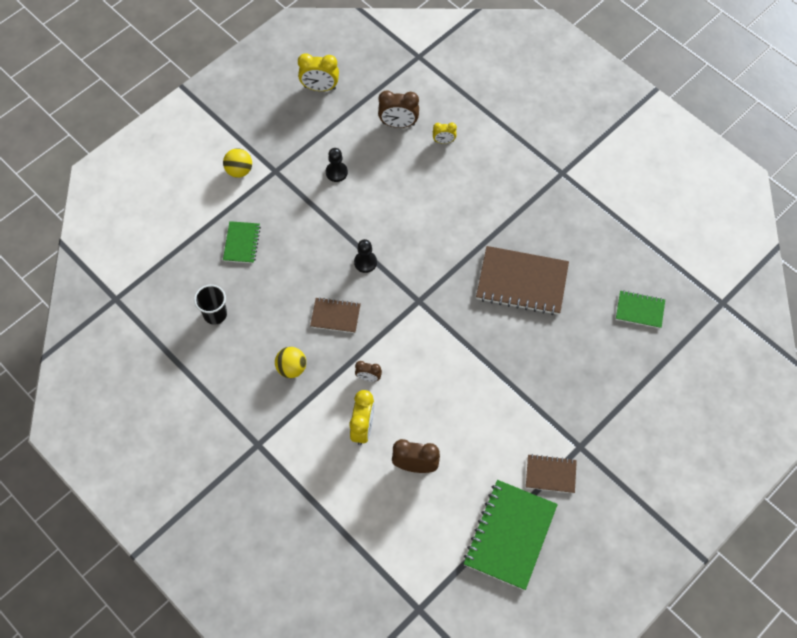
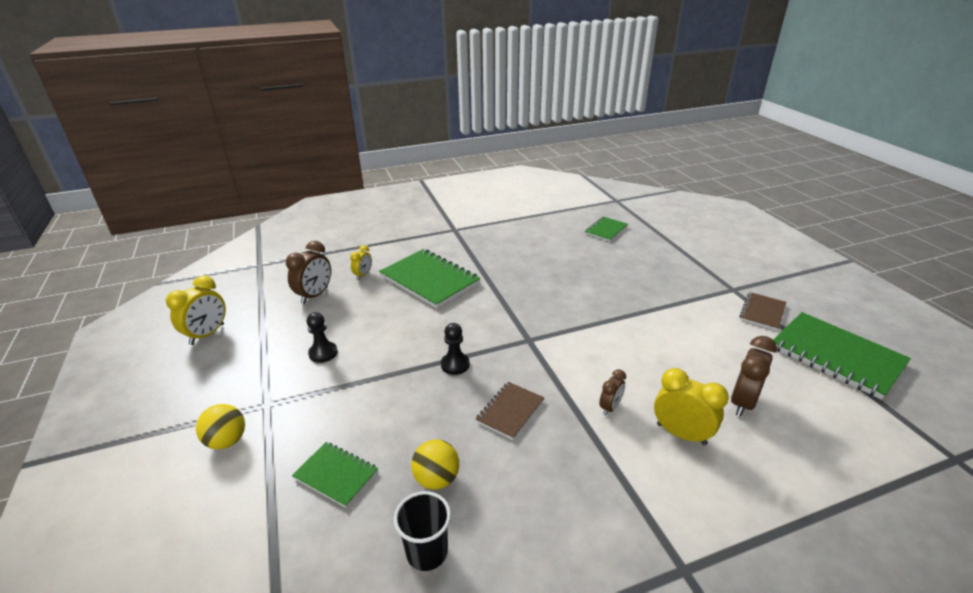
camera: 65 degrees left, 30 degrees down
yellow ball [275,347,306,378] -> yellow ball moved to [411,440,459,490]
brown notebook [476,246,569,315] -> none
none -> green notebook [379,249,480,309]

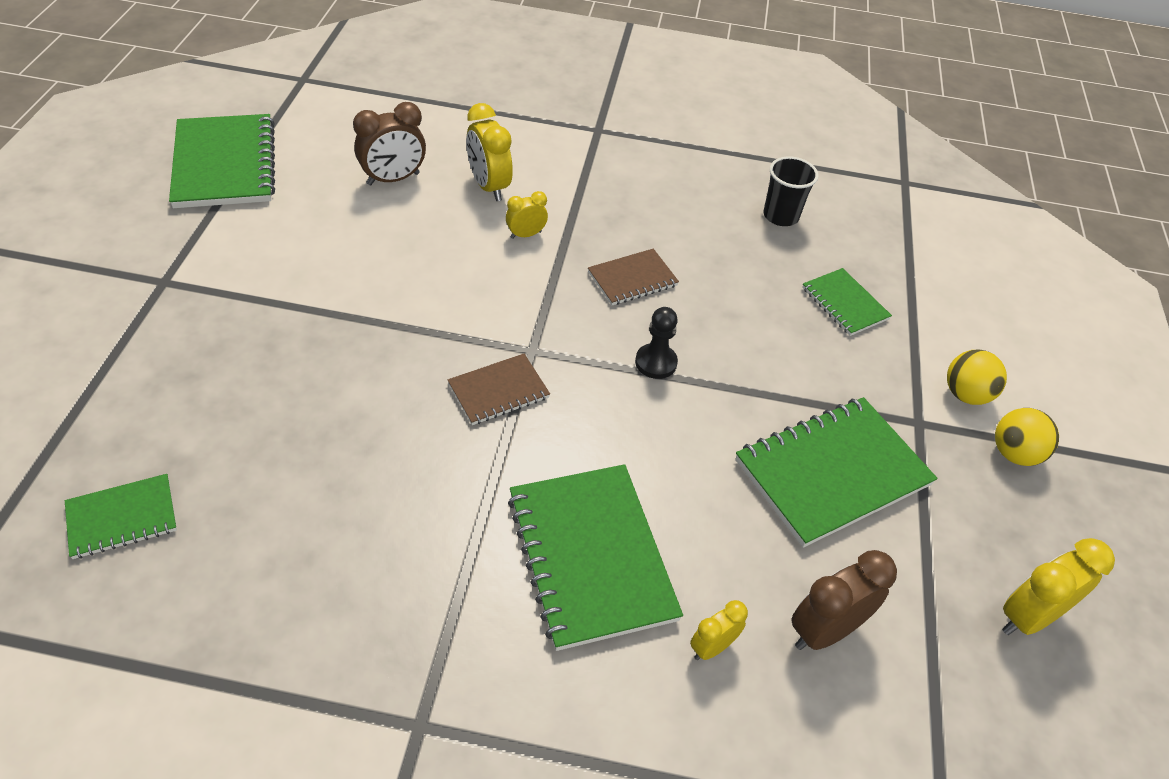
camera: 155 degrees left, 15 degrees up
black pawn [307,312,338,363] -> green notebook [735,397,938,548]
yellow ball [411,440,459,490] -> yellow ball moved to [995,408,1059,466]
brown clock [599,369,626,416] -> yellow clock [506,191,548,239]
brown notebook [739,292,786,331] -> brown notebook moved to [448,354,550,425]

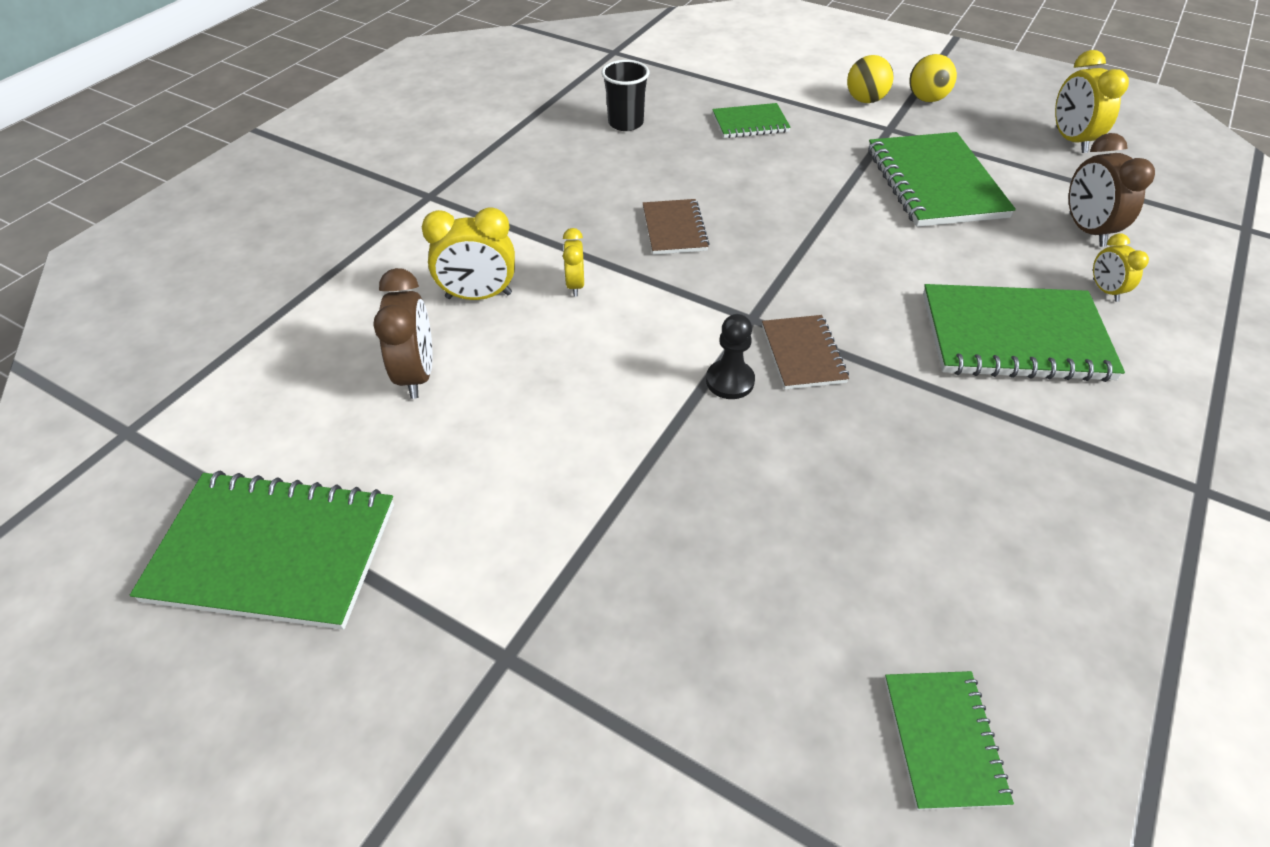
camera: 65 degrees left, 0 degrees up
black pawn [635,307,678,379] -> black pawn moved to [706,314,755,399]

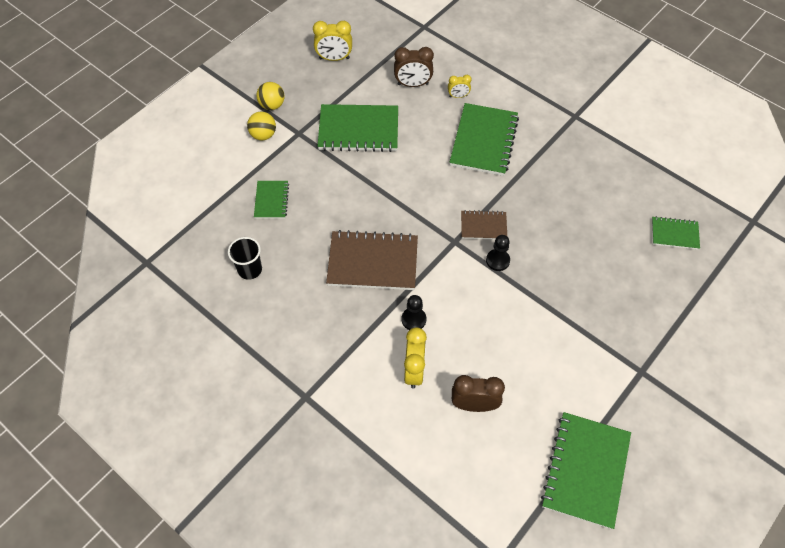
camera: 80 degrees left, 10 degrees up
yellow clock [563,228,584,297] -> black pawn [402,295,426,330]
brown notebook [643,199,710,255] -> brown notebook [326,230,418,290], size x1.87

